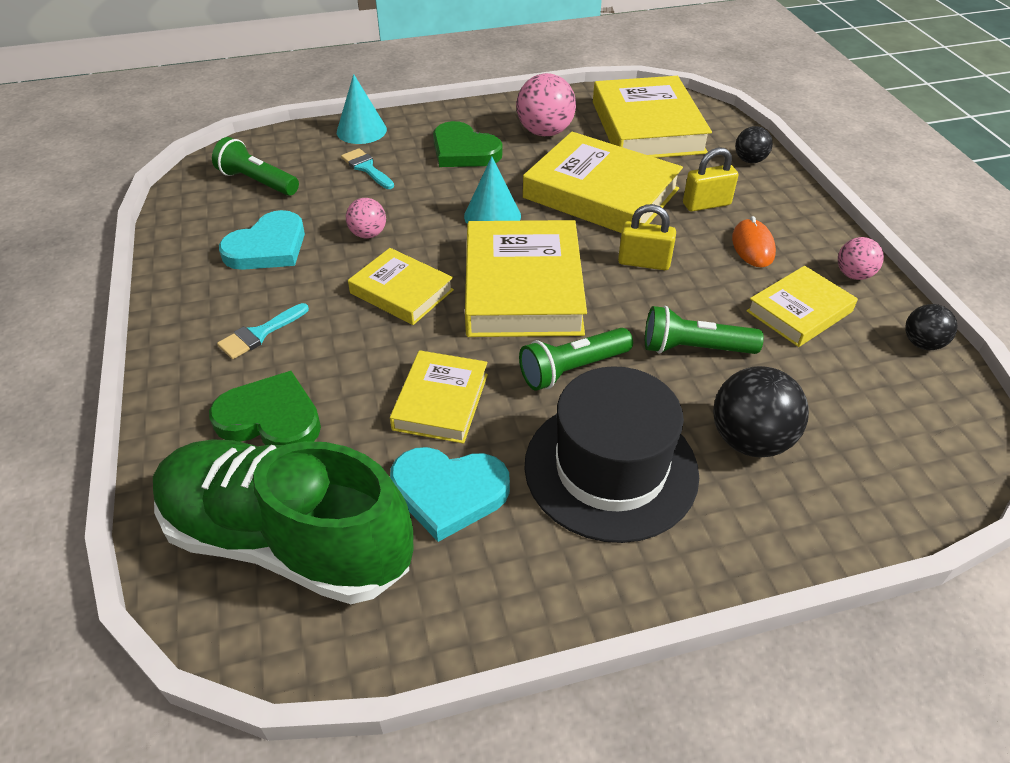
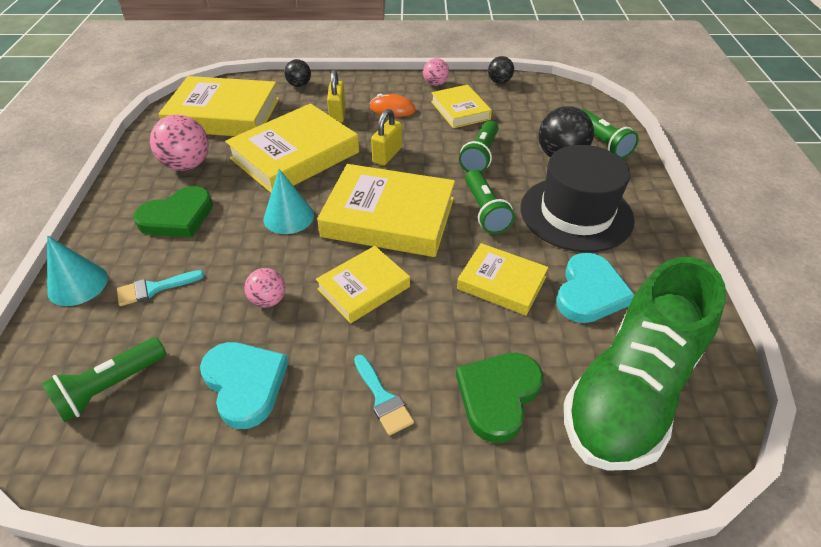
camera: 75 degrees left, 0 degrees up
none -> green flashlight [581,109,639,159]

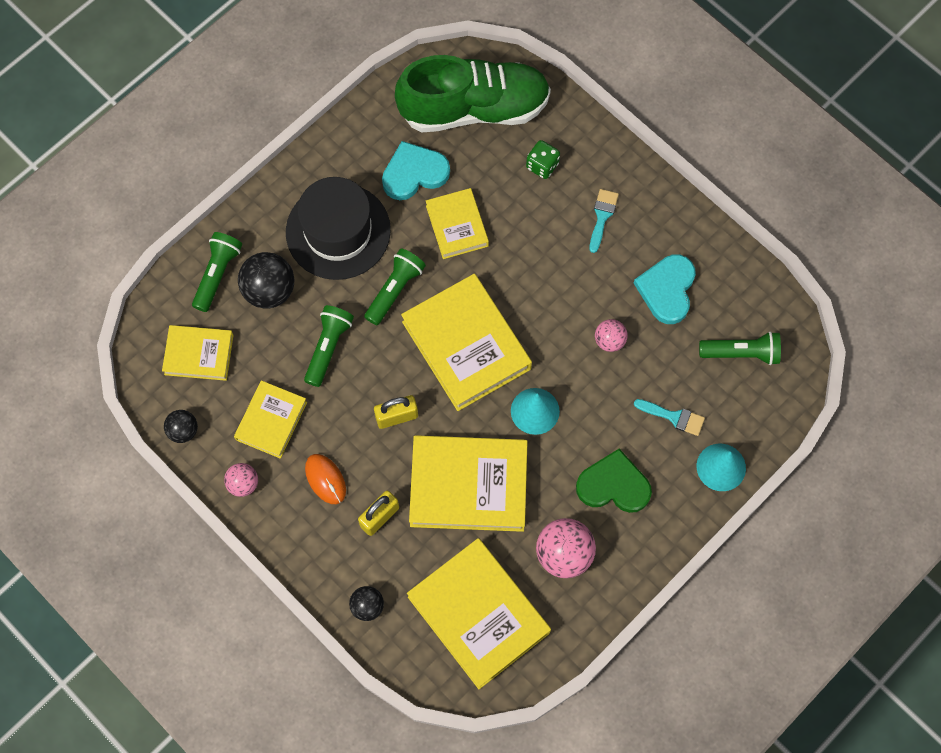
camera: 135 degrees left, 25 degrees up
yellow book [316,246,410,323] -> yellow book moved to [162,325,233,381]
green heart [456,353,543,443] -> green dice [526,140,560,179]
green flashlight [459,121,498,173] -> green flashlight turned 45 degrees counterclockwise [304,305,354,387]

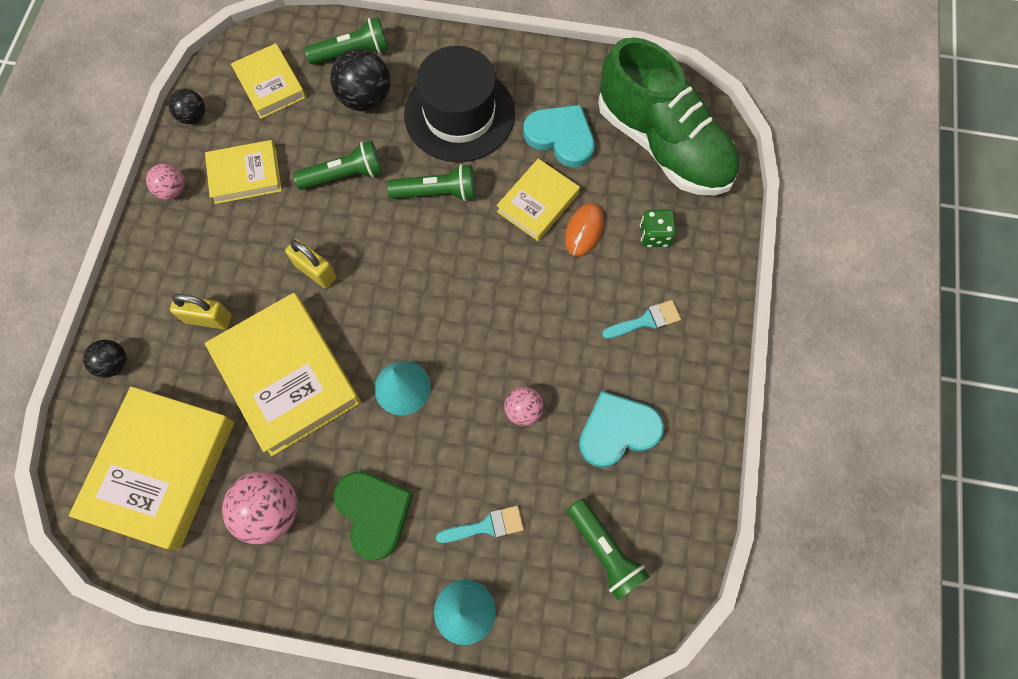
camera: 55 degrees right, 0 degrees up
orange mouse [305,454,346,504] -> orange mouse moved to [565,203,604,257]
yellow book [401,274,532,411] -> none
turquoise brush [634,399,705,436] -> turquoise brush turned 90 degrees counterclockwise [436,506,524,543]

